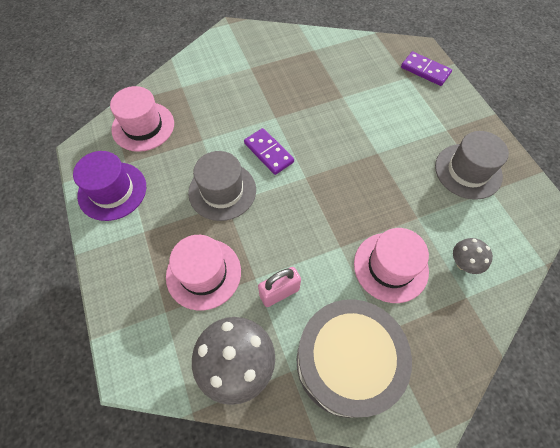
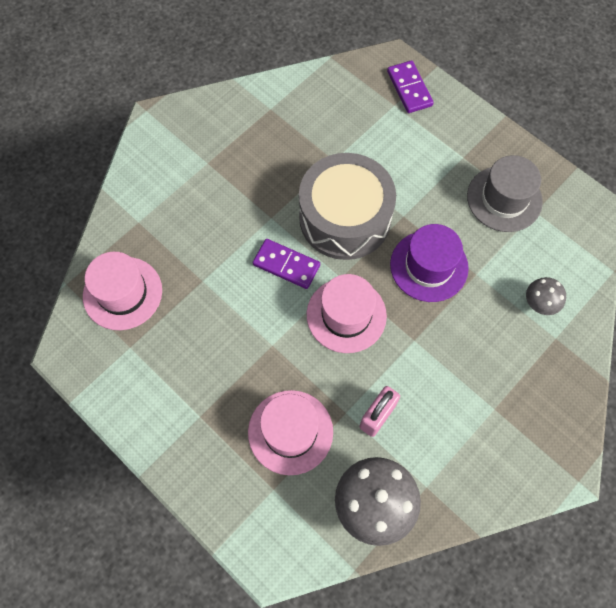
camera: 25 degrees left, 5 degrees up
purple hat [73,151,146,221] -> purple hat moved to [390,224,469,302]
grey hat [188,151,256,221] -> none
grey drum [297,299,412,418] -> grey drum moved to [299,153,396,260]
pink hat [354,228,429,303] -> pink hat moved to [307,274,387,353]
purple domino [401,51,452,86] -> purple domino turned 60 degrees clockwise [387,60,434,113]

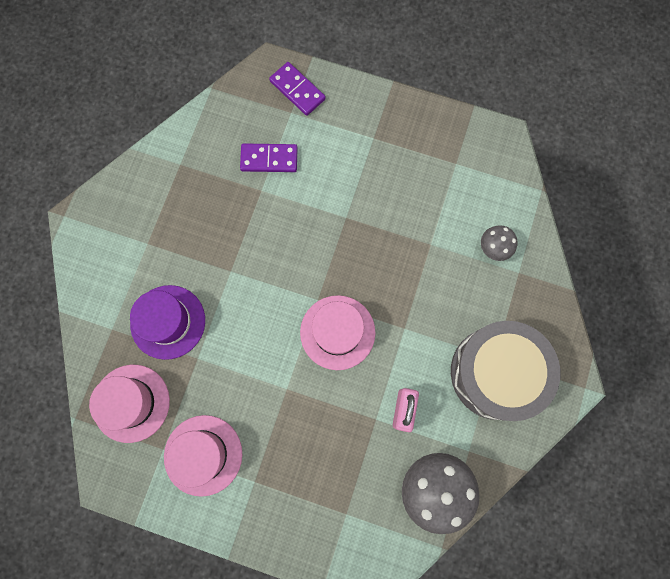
camera: 25 degrees left, 10 degrees up
pink hat [248,390,333,475] -> pink hat moved to [164,415,242,497]
purple domino [253,239,320,289] -> purple domino moved to [240,143,298,172]
grey drum [299,153,396,260] -> grey drum moved to [451,321,560,421]
purple hat [390,224,469,302] -> purple hat moved to [130,285,205,360]
grey hat [467,155,543,232] -> none

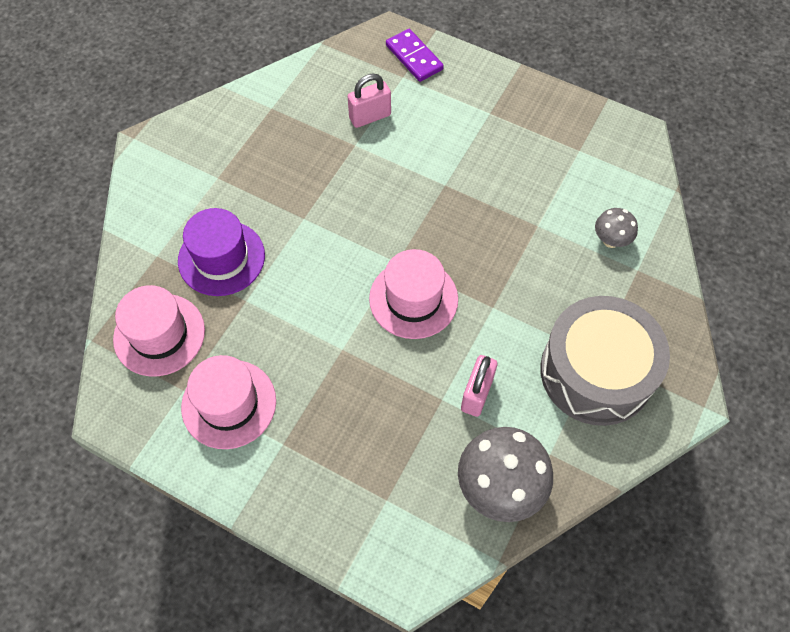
camera: 10 degrees right, 15 degrees down
purple domino [240,143,298,172] -> pink padlock [348,73,391,128]

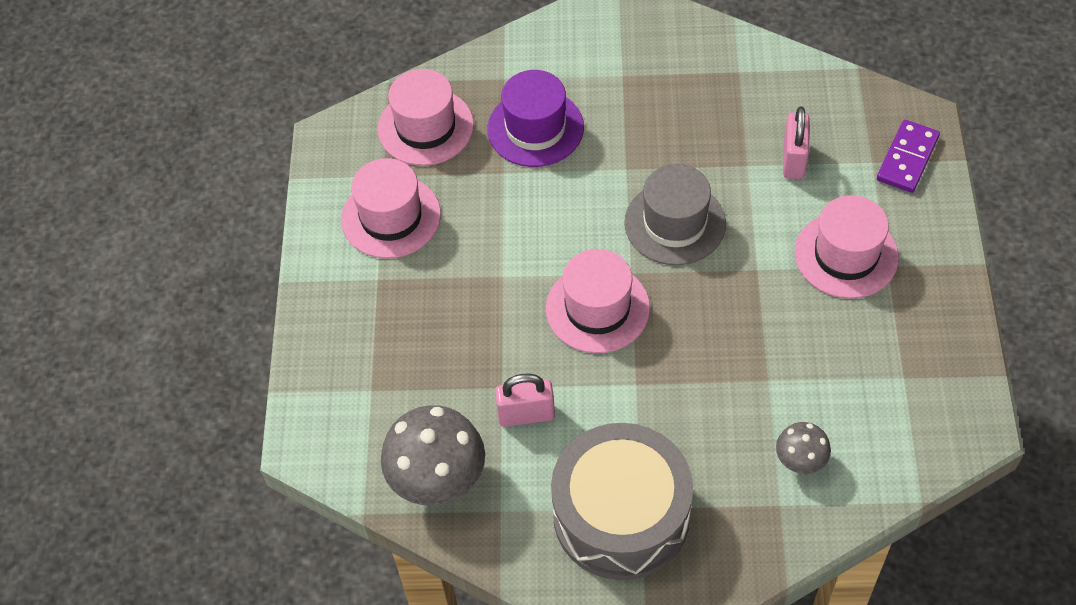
camera: 65 degrees right, 5 degrees down
pink padlock [348,73,391,128] -> pink padlock turned 60 degrees clockwise [783,107,810,179]
none -> grey hat [624,164,726,265]
none -> pink hat [795,195,899,299]

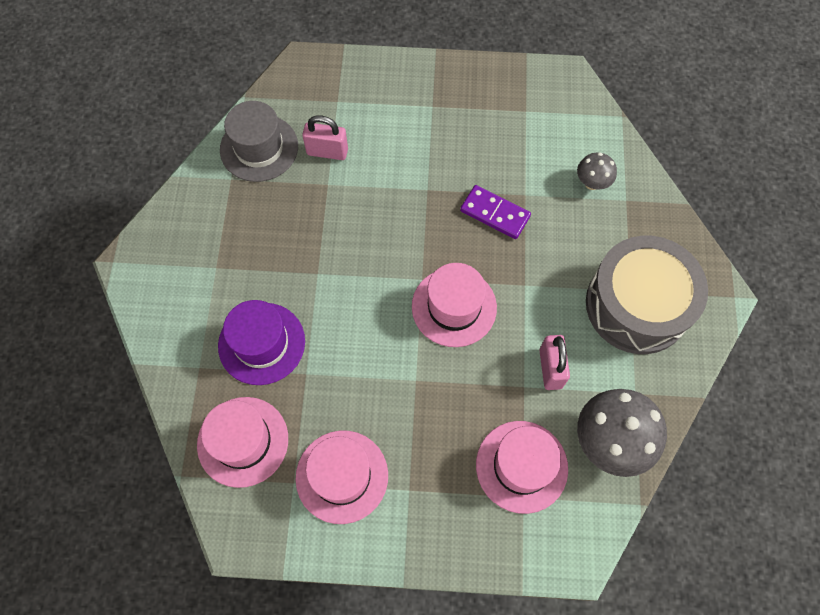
camera: 90 degrees left, 10 degrees up
grey hat [624,164,726,265] -> grey hat moved to [220,101,298,182]
pink hat [795,195,899,299] -> pink hat moved to [476,421,568,514]
purple domino [877,120,940,193] -> purple domino moved to [460,185,531,239]

